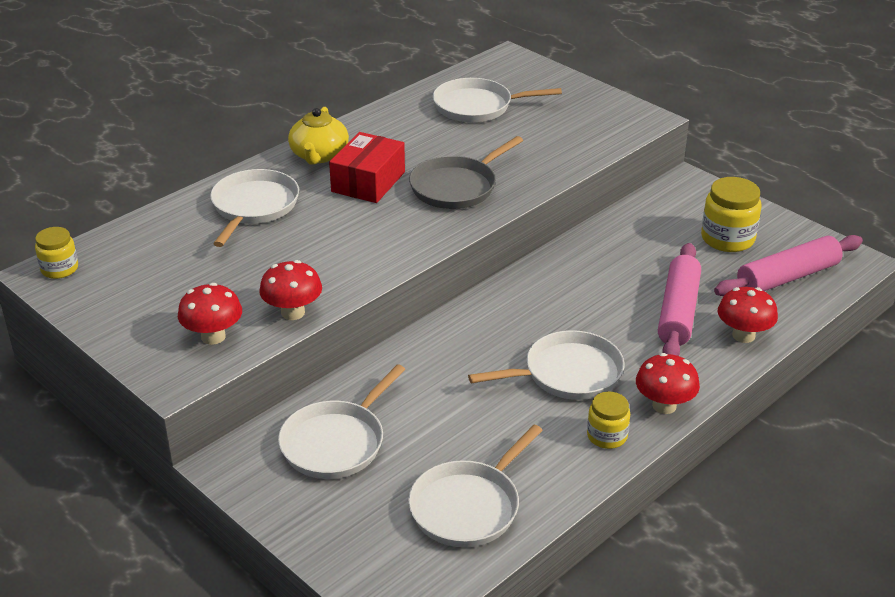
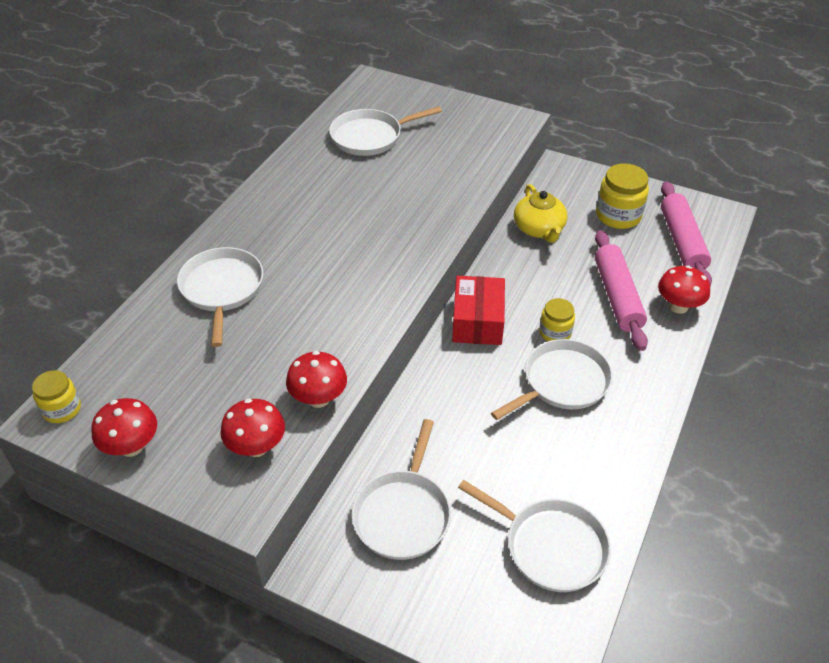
camera: 20 degrees left, 10 degrees up
yellow teapot [288,107,349,165] -> yellow teapot moved to [514,184,567,243]
red box [329,132,405,203] -> red box moved to [452,276,505,345]
white pan [408,425,543,547] -> white pan turned 75 degrees counterclockwise [458,480,611,592]
grey pan [409,136,523,209] -> none
yellow jar [587,392,630,449] -> yellow jar moved to [539,298,575,341]
red mushroom [636,353,700,414] -> red mushroom moved to [91,398,157,457]
pink rolling pin [714,235,863,296] -> pink rolling pin turned 45 degrees counterclockwise [661,182,712,287]

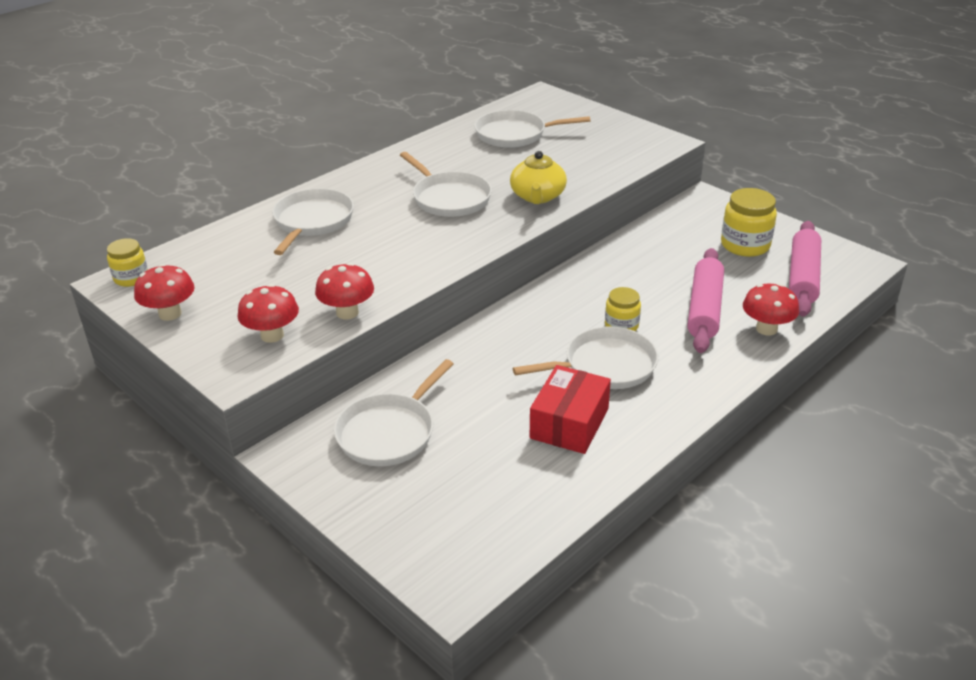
camera: 20 degrees right, 10 degrees down
red box [452,276,505,345] -> red box moved to [530,365,611,454]
white pan [458,480,611,592] -> white pan moved to [400,152,492,217]
yellow teapot [514,184,567,243] -> yellow teapot moved to [510,151,567,204]

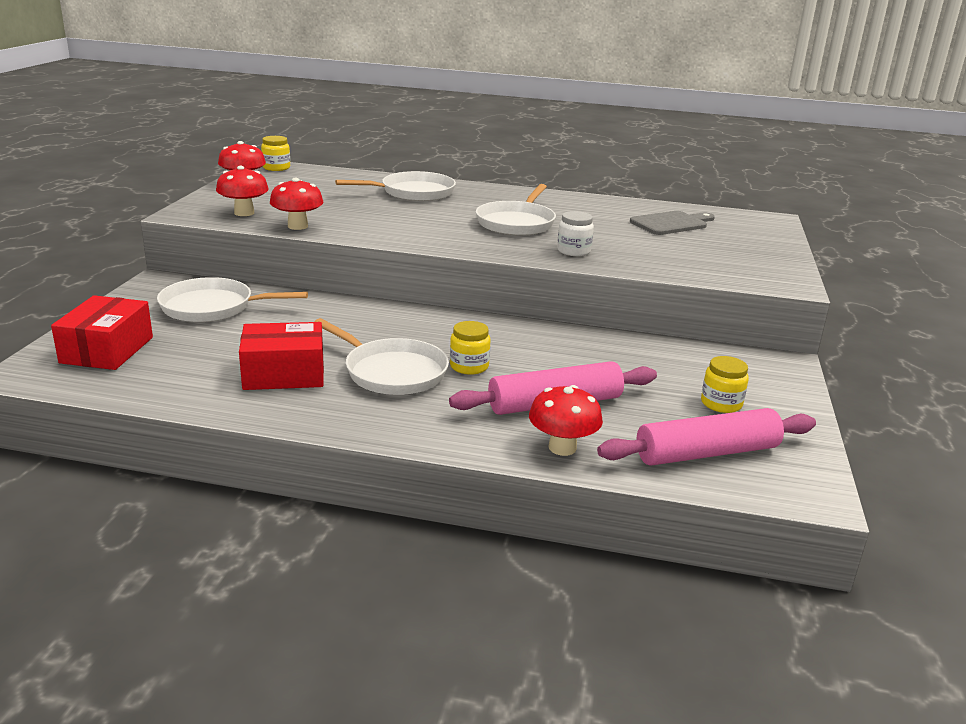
camera: 55 degrees right, 10 degrees down
white pan [474,110,590,148] -> grey cutting board [630,211,715,235]
yellow teapot [510,151,567,204] -> white jar [557,211,594,256]
yellow jar [721,188,777,257] -> yellow jar [701,356,749,413], size x0.62
none -> red box [51,295,153,370]

